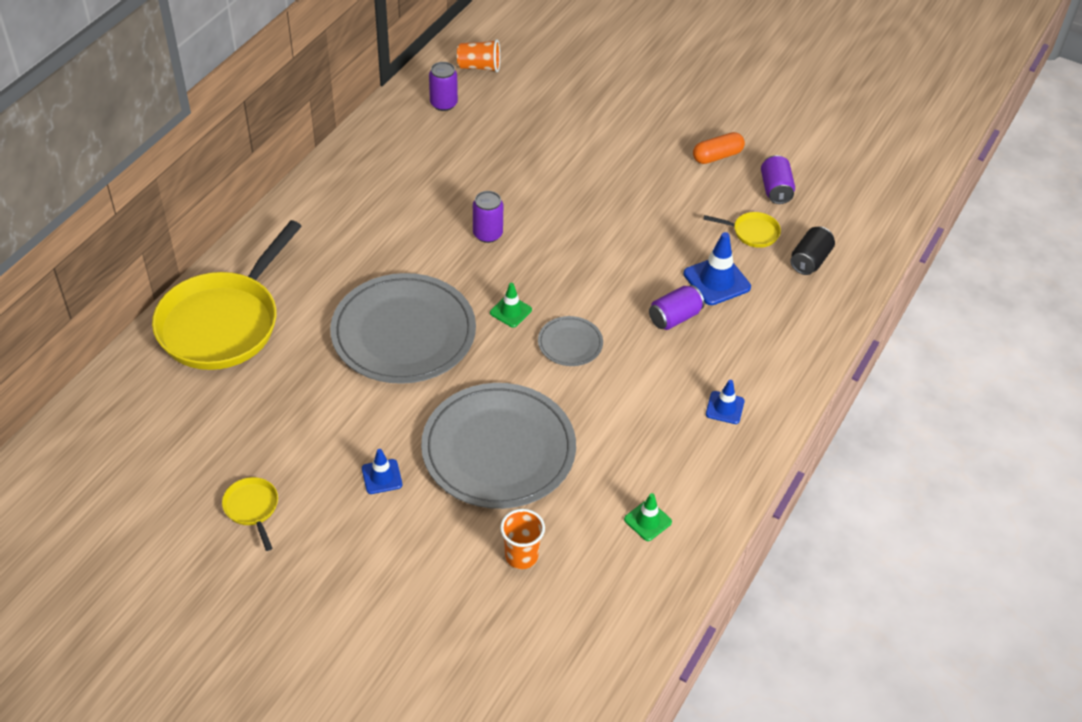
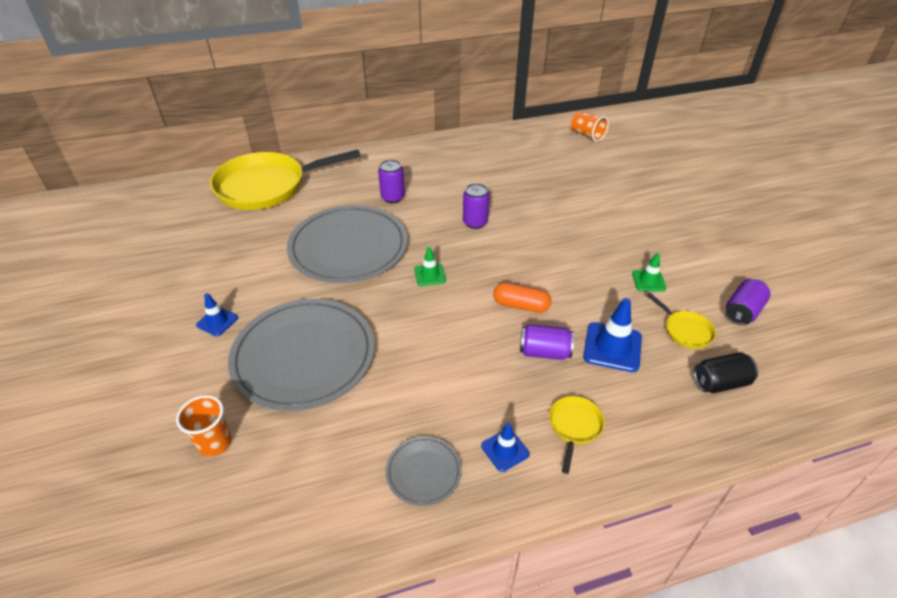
camera: 45 degrees right, 5 degrees down
yellow pan [222,477,278,551] -> yellow pan moved to [549,396,605,474]
purple can [429,62,458,111] -> purple can moved to [378,159,405,203]
grey plate [538,316,603,366] -> grey plate moved to [386,436,462,506]
green traffic cone [624,493,672,541] -> green traffic cone moved to [632,253,666,292]
orange capsule [693,132,745,164] -> orange capsule moved to [493,283,551,313]

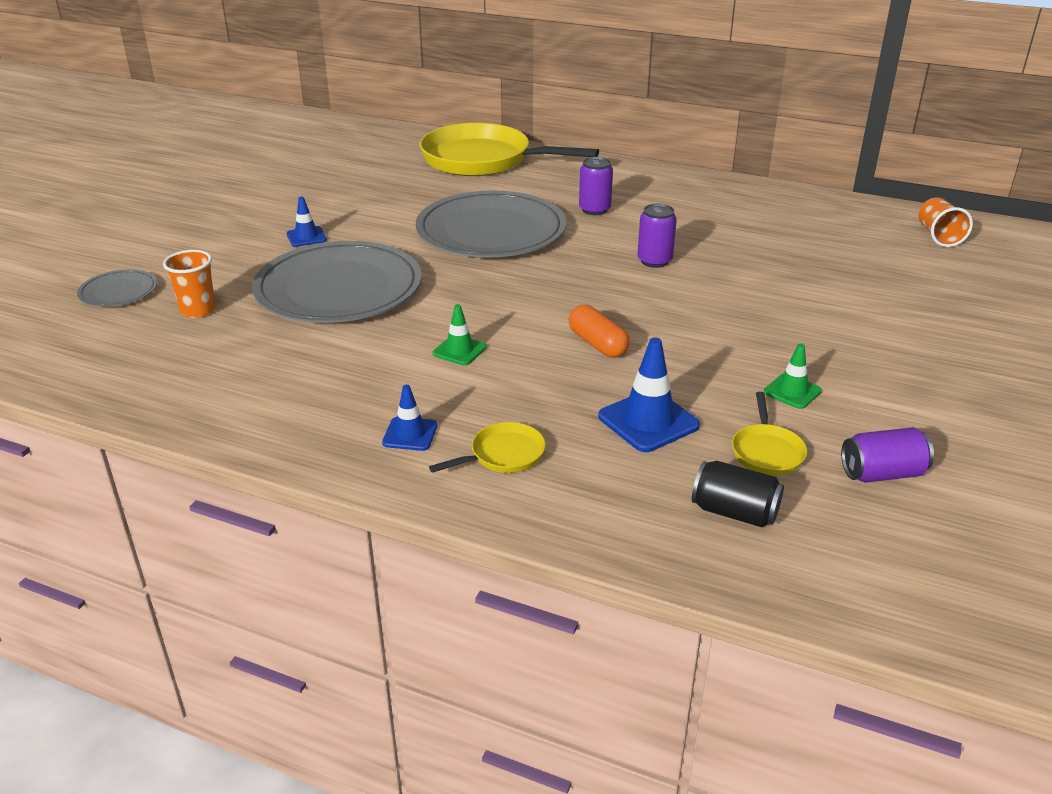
camera: 40 degrees right, 10 degrees down
grey plate [386,436,462,506] -> grey plate moved to [77,269,157,307]
green traffic cone [414,247,446,286] -> green traffic cone moved to [433,304,487,365]
purple can [520,324,574,360] -> none

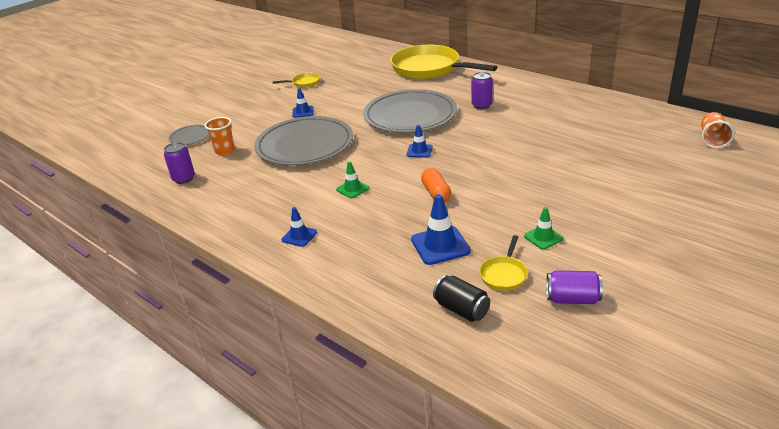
camera: 20 degrees right, 0 degrees up
yellow pan [429,422,546,473] -> yellow pan moved to [273,73,320,88]
purple can [637,204,677,268] -> purple can moved to [164,142,195,184]
none -> blue traffic cone [406,125,433,158]

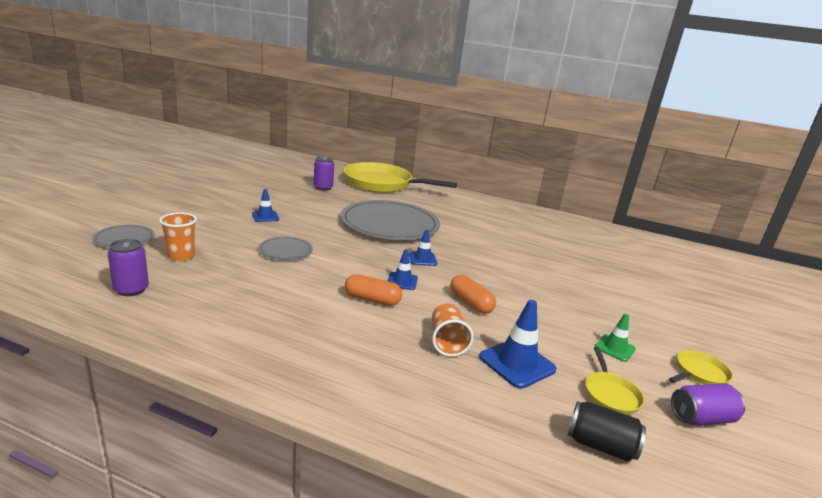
camera: 25 degrees left, 10 degrees down
grey plate [254,116,353,166] -> grey plate [258,236,313,260], size x0.45
yellow pan [273,73,320,88] -> yellow pan moved to [669,350,733,384]
blue traffic cone [281,207,317,247] -> blue traffic cone moved to [388,249,418,290]
green traffic cone [336,161,369,198] -> orange capsule [345,274,402,306]
purple can [471,72,493,109] -> purple can moved to [314,156,334,191]
orange cup [701,112,734,148] -> orange cup moved to [432,303,474,357]

